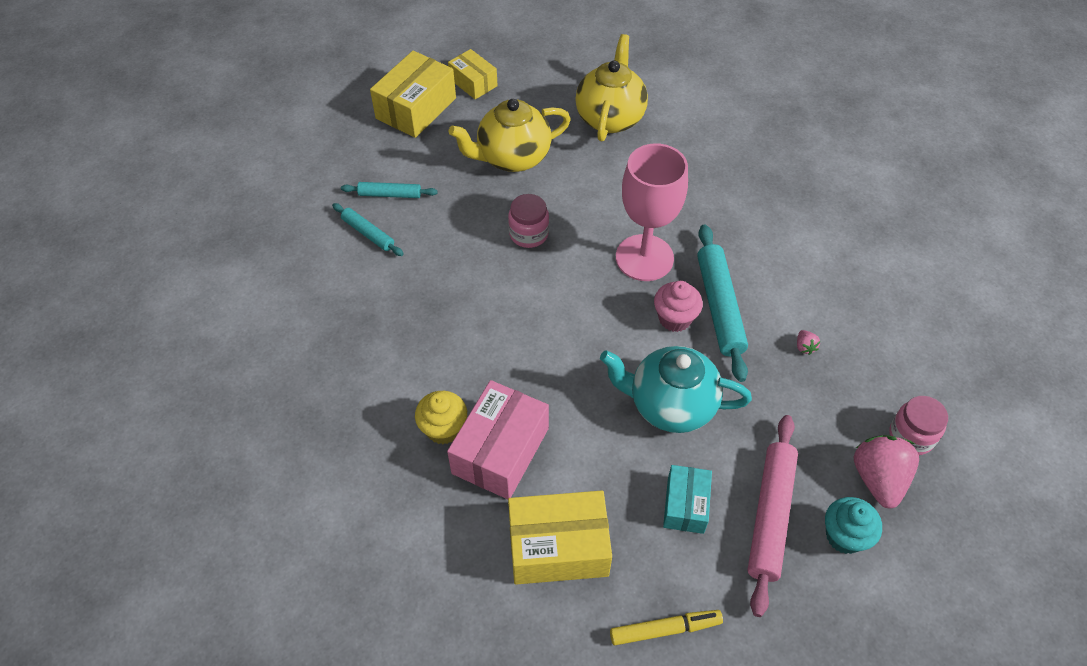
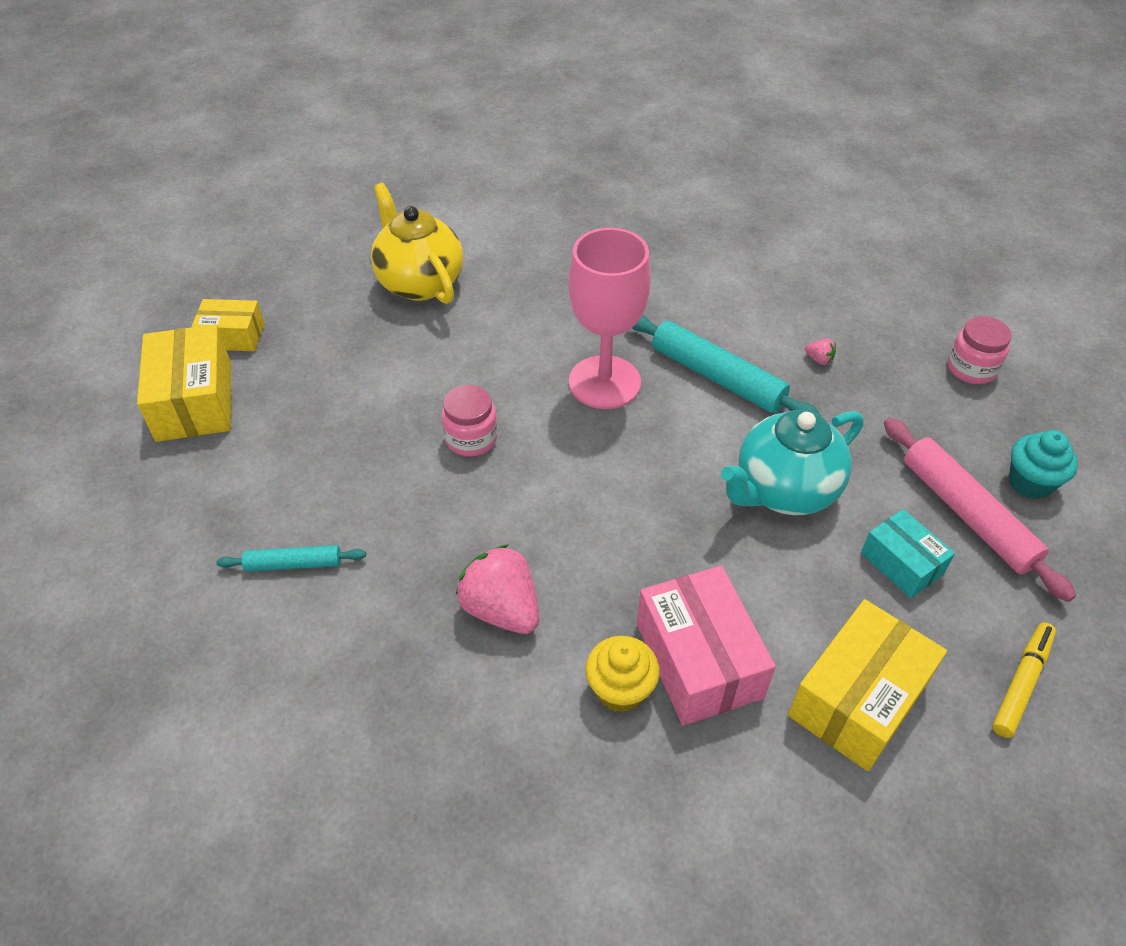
camera: 45 degrees left, 5 degrees down
turquoise rolling pin [341,182,438,198] -> none
yellow teapot [449,99,571,172] -> none
pink cupcake [654,281,703,332] -> none
pink strawberry [854,435,919,509] -> pink strawberry moved to [456,544,539,634]

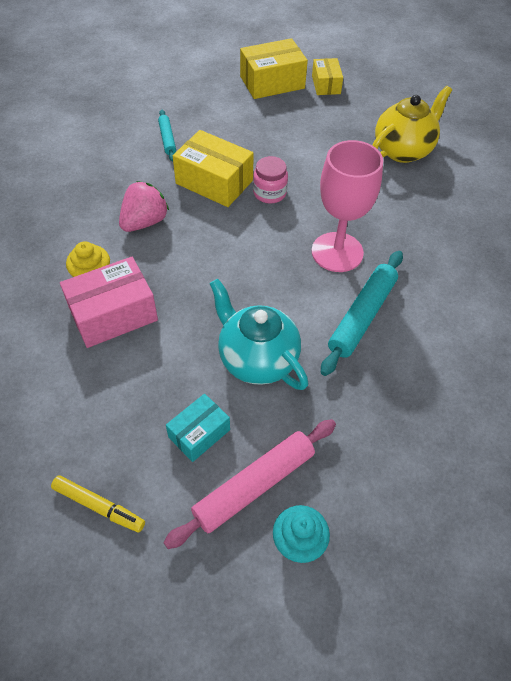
camera: 80 degrees right, 5 degrees up
yellow box [788,599,947,771] -> yellow box moved to [173,130,254,207]
pink strawberry [805,339,836,365] -> none
pink jar [948,316,1012,384] -> none

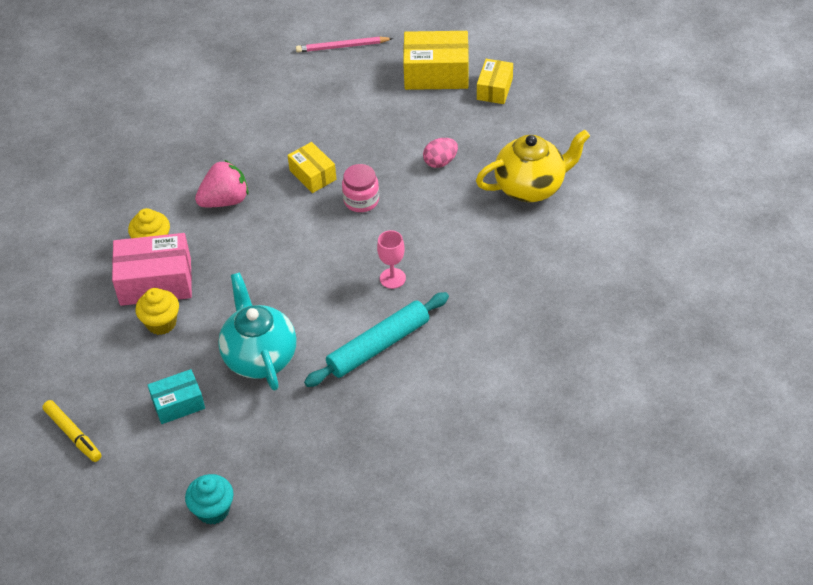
camera: 25 degrees right, 5 degrees down
turquoise rolling pin [158,110,176,161] -> none
pink rolling pin [163,419,336,549] -> none
yellow box [173,130,254,207] -> yellow box [287,142,336,193], size x0.60
pink goblet [312,140,383,272] -> pink goblet [377,230,406,289], size x0.48
none -> yellow cupcake [135,288,179,335]
none -> pink pencil [296,37,393,52]
none -> pink egg [423,138,458,168]

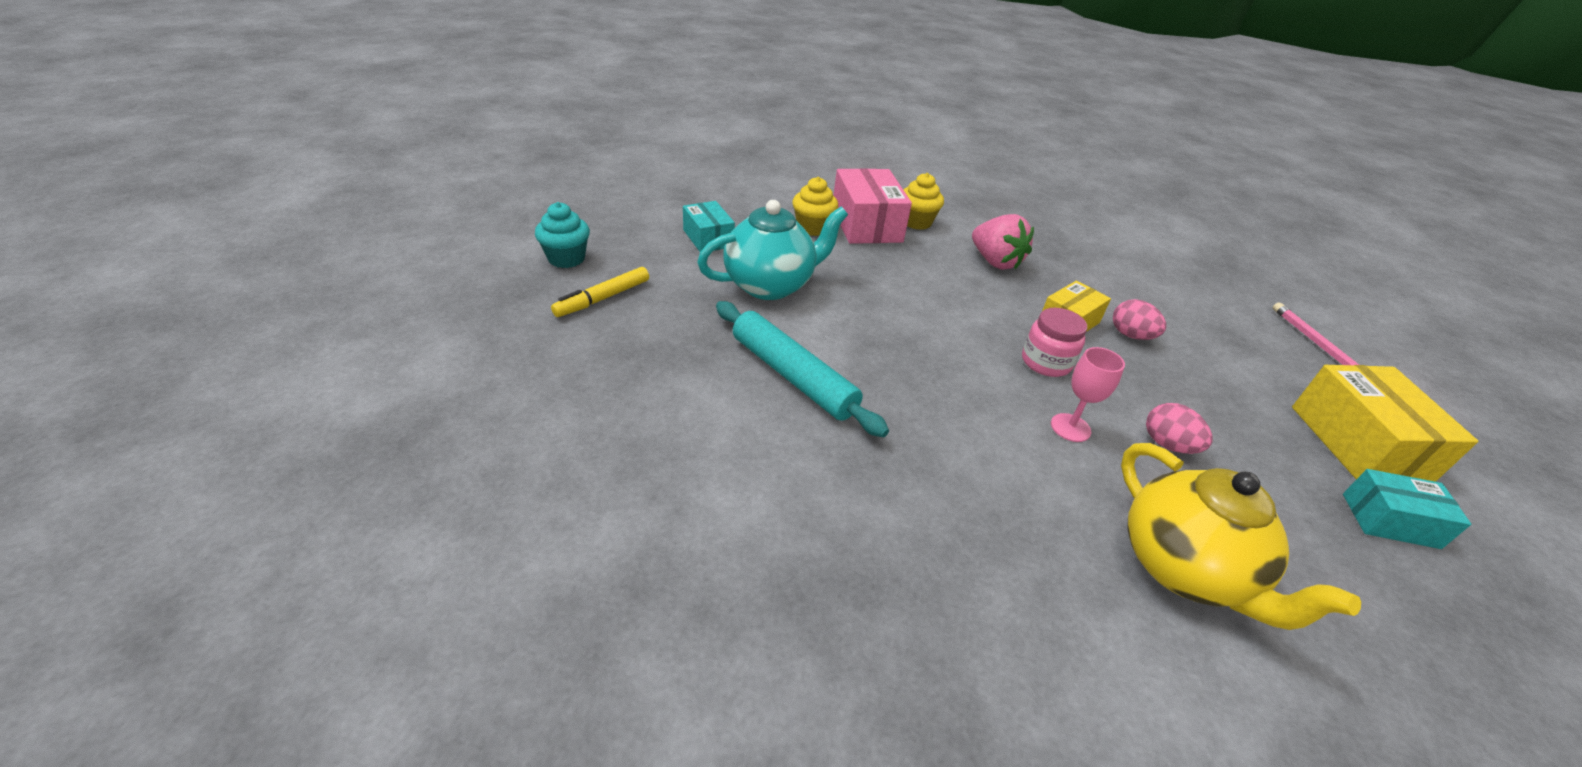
camera: 80 degrees right, 10 degrees down
yellow marker [42,400,102,462] -> yellow marker moved to [551,267,649,317]
pink goblet [377,230,406,289] -> pink goblet moved to [1051,347,1125,442]
yellow box [477,59,513,104] -> turquoise box [1343,469,1471,549]
none -> pink egg [1113,299,1166,340]

